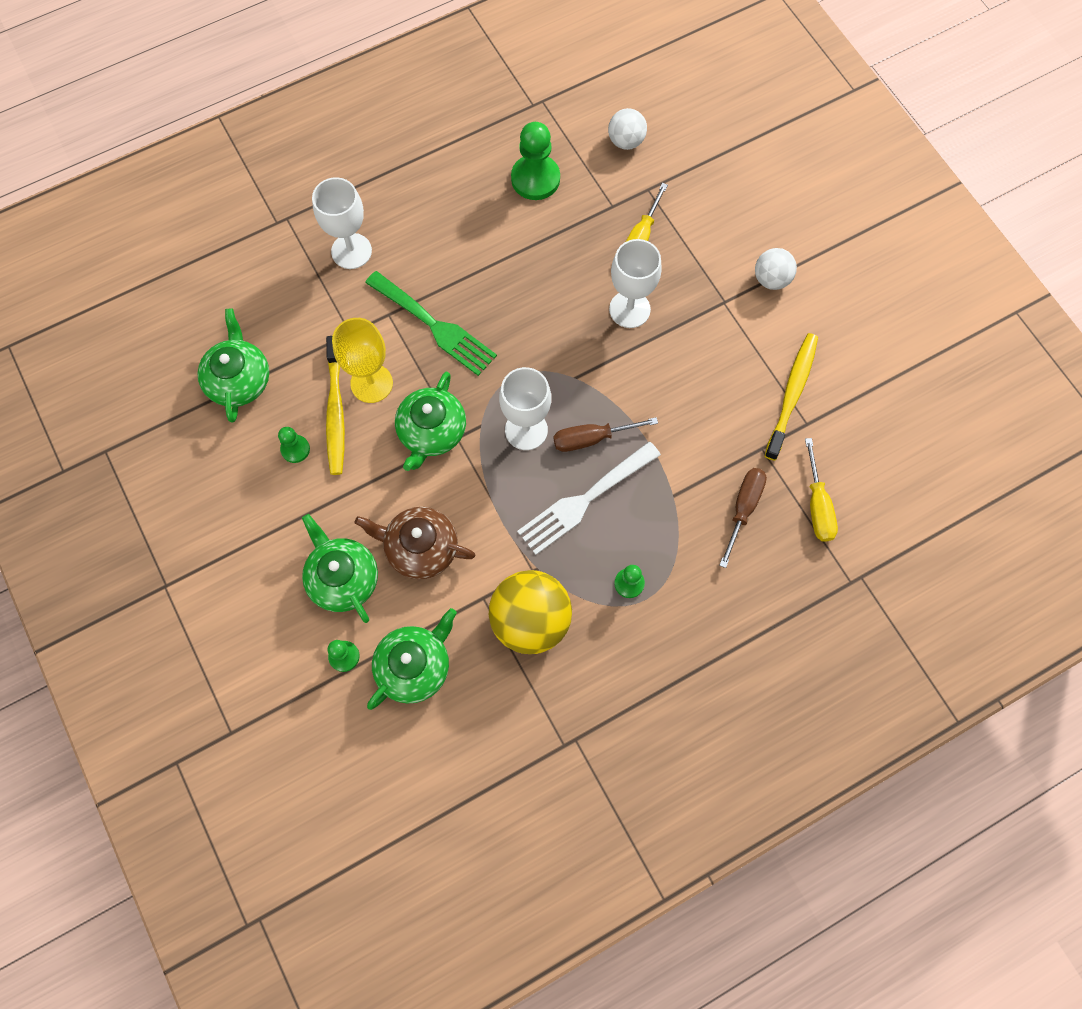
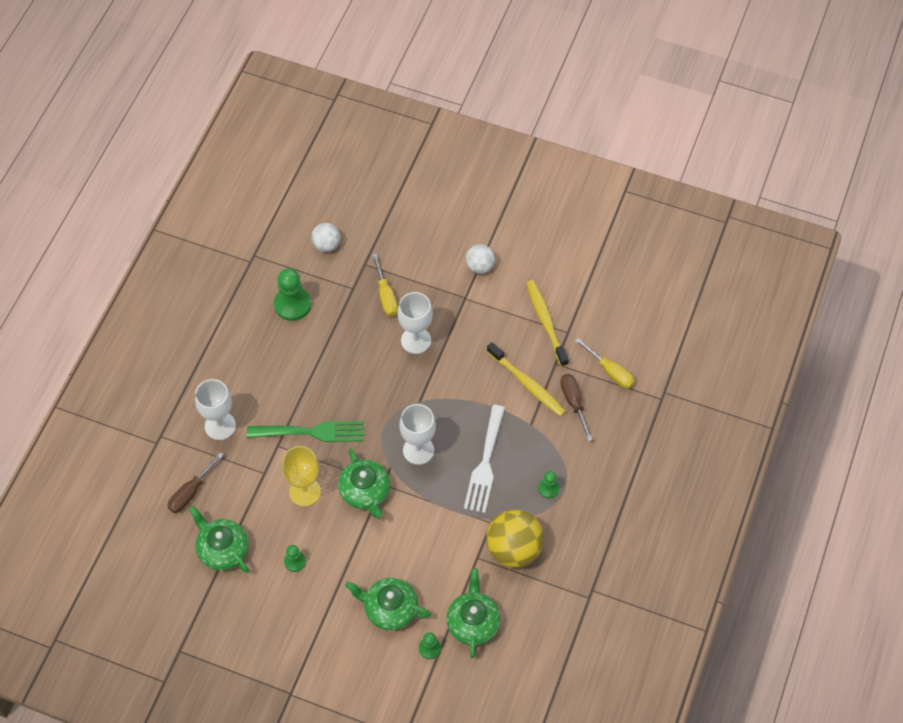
camera: 40 degrees left, 10 degrees down
yellow toothbrush [326,336,345,475] -> yellow toothbrush moved to [487,342,566,416]
brown teapot [355,507,475,579] -> none
brown screwdriver [553,417,658,452] -> brown screwdriver moved to [167,452,223,513]

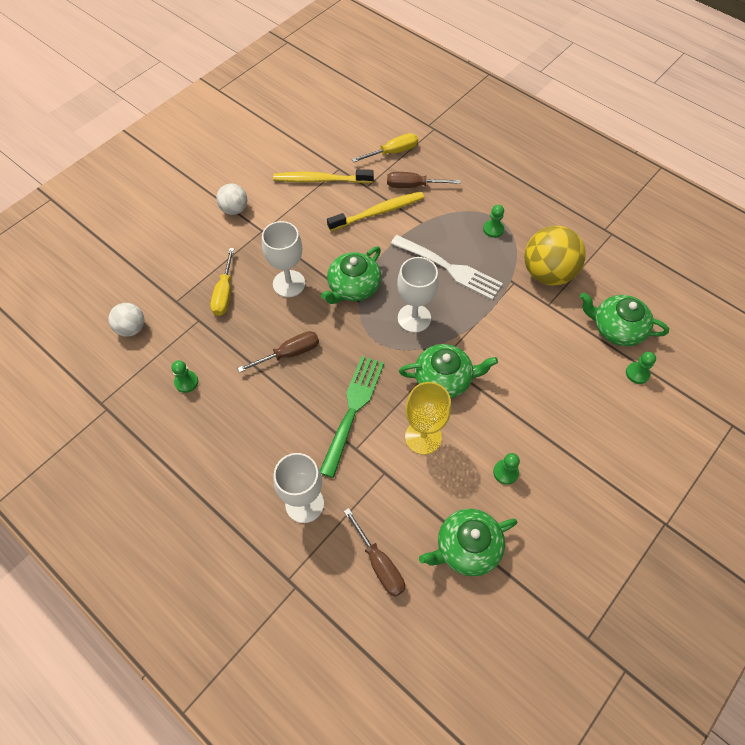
camera: 70 degrees left, 0 degrees up
green pawn [274,268,311,321] -> green pawn [171,360,198,393], size x0.54
green teapot [345,578,431,630] -> green teapot moved to [321,247,381,304]
yellow screwdriver [372,254,398,317] -> yellow screwdriver turned 90 degrees clockwise [211,248,234,316]
none -> brown screwdriver [237,331,319,373]

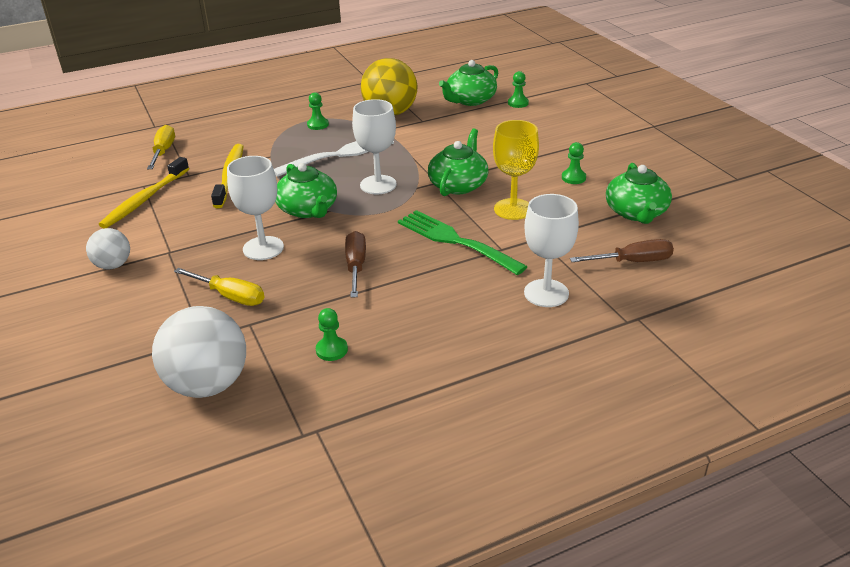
camera: 65 degrees left, 25 degrees down
white ball [108,303,144,337] -> white ball [152,306,246,398], size x1.80
brown screwdriver [387,172,460,188] -> none

